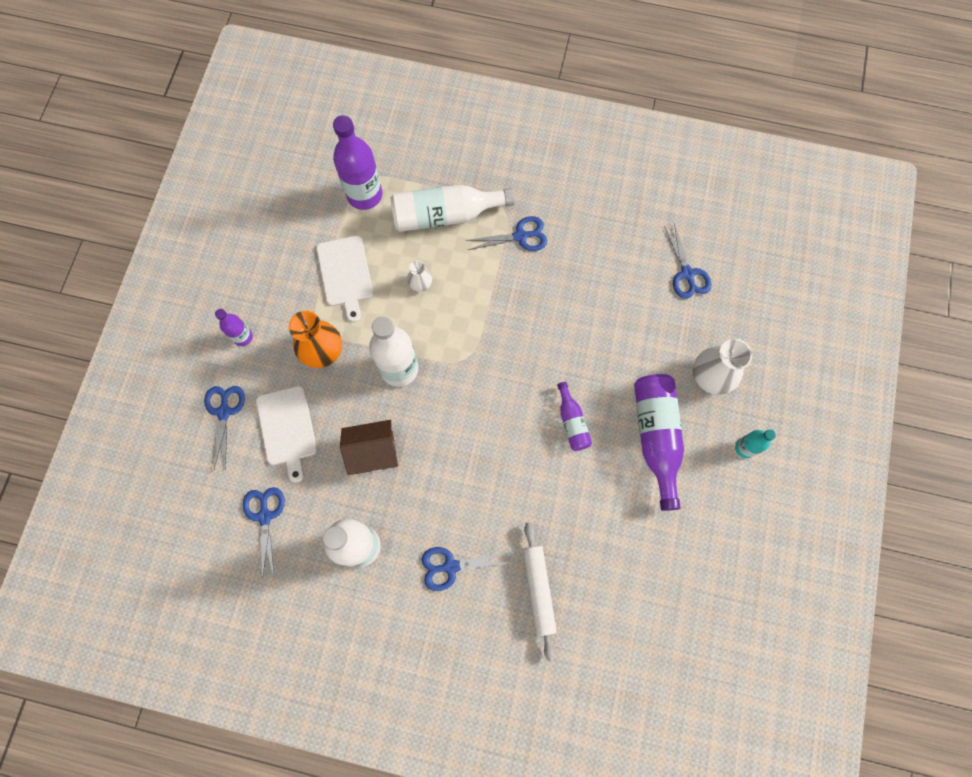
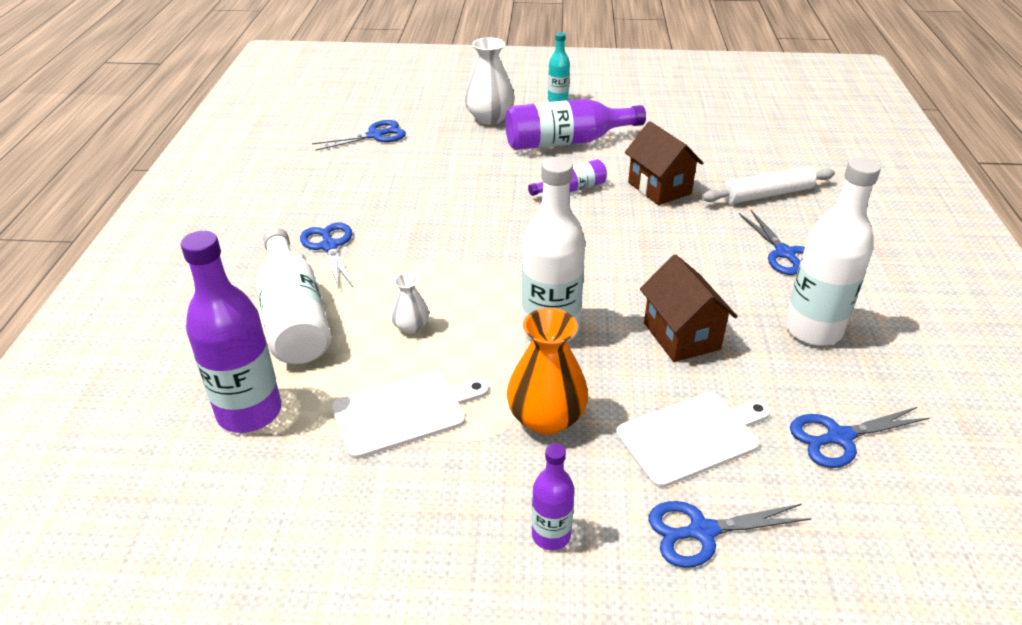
camera: 100 degrees left, 35 degrees down
none -> brown house [625,121,703,205]

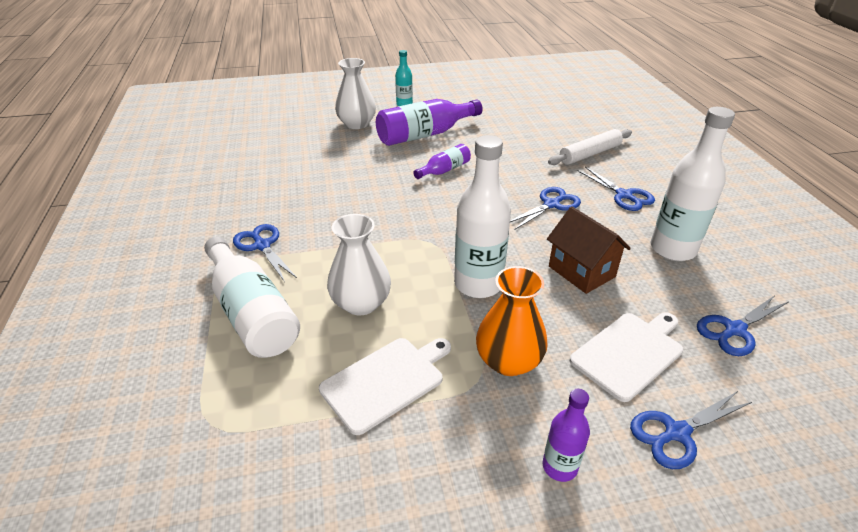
camera: 15 degrees left, 0 degrees up
purple bottle [180,231,282,433] -> none
blue scissors [312,120,406,151] -> blue scissors moved to [510,187,581,230]
white vase [391,273,429,334] -> white vase [327,214,391,316], size x1.86
brown house [625,121,703,205] -> none

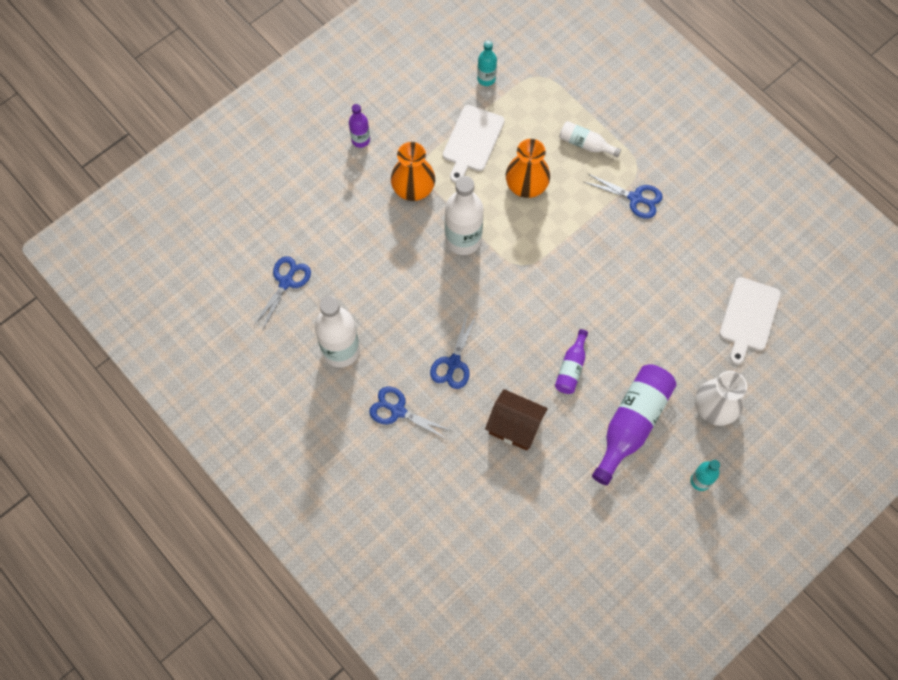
camera: 150 degrees right, 30 degrees up
white bottle [204,237,300,358] -> white bottle [559,121,621,157], size x0.53
white vase [327,214,391,316] -> orange vase [506,139,550,198]
brown house [547,206,631,294] -> brown house moved to [485,389,548,451]
white rolling pin [548,129,632,165] -> none
white cutting board [570,312,683,402] -> white cutting board moved to [719,277,781,364]
blue scissors [630,391,752,469] -> none
none -> turquoise bottle [477,41,497,86]

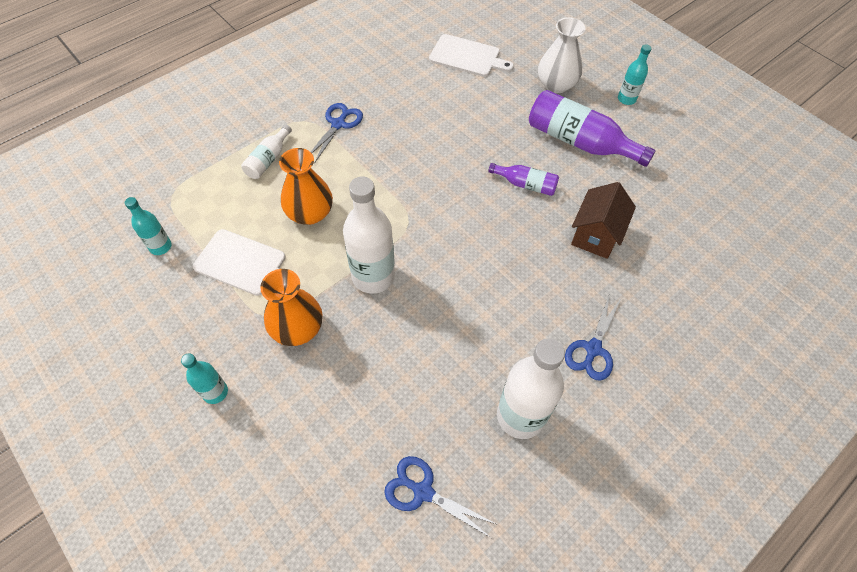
camera: 90 degrees left, 10 degrees down
purple bottle [349,104,370,148] -> turquoise bottle [181,354,228,404]
blue scissors [430,314,477,389] -> none

